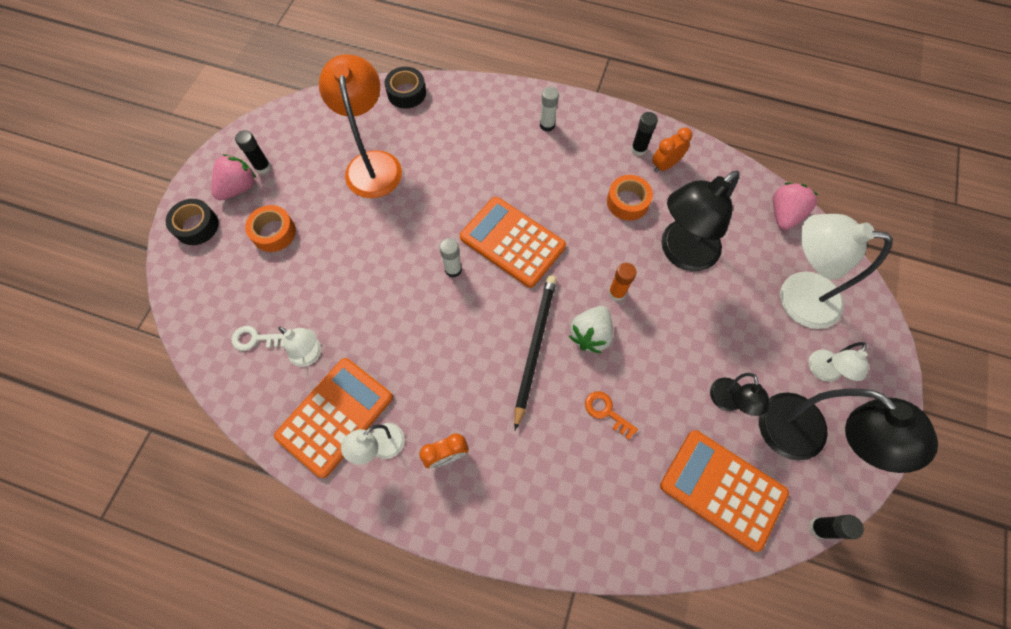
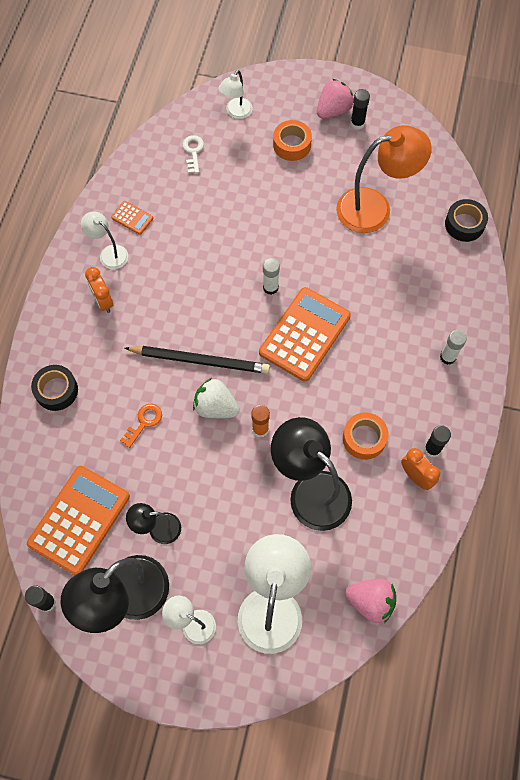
camera: 85 degrees right, 0 degrees up
black tape [166,199,219,245] -> black tape moved to [31,365,78,411]
pink strawberry [211,154,256,200] -> pink strawberry turned 75 degrees counterclockwise [317,79,354,119]
orange calculator [274,358,393,478] -> orange calculator [111,201,153,235], size x0.44
white lamp [278,327,321,367] -> white lamp moved to [218,70,253,119]

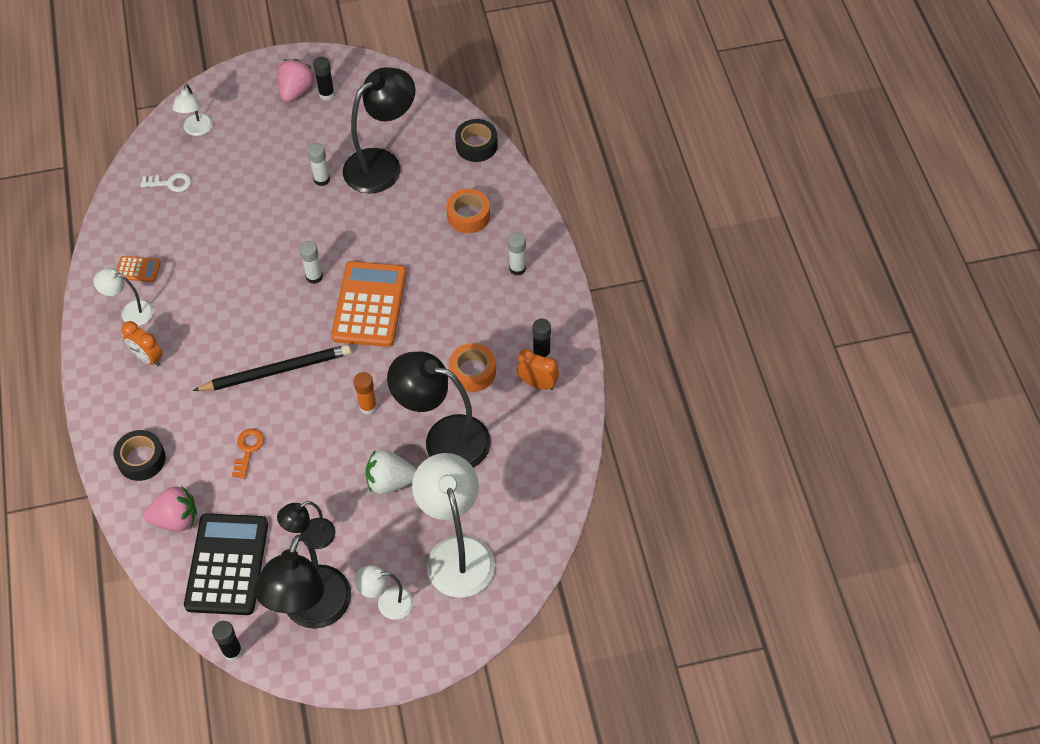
camera: 25 degrees left, 10 degrees down
orange calculator [27,466,130,575] -> black calculator [184,513,268,615]
white key [182,135,204,174] -> white key turned 120 degrees clockwise [140,173,191,192]
white strawberry [193,378,240,418] -> white strawberry moved to [365,450,416,494]
orange tape [273,120,312,161] -> orange tape moved to [446,189,490,233]
orange lamp [336,125,432,233] -> black lamp [343,67,415,194]
pink strawberry [345,579,396,623] -> pink strawberry moved to [143,486,197,531]
none -> white glue stick [307,143,330,186]

